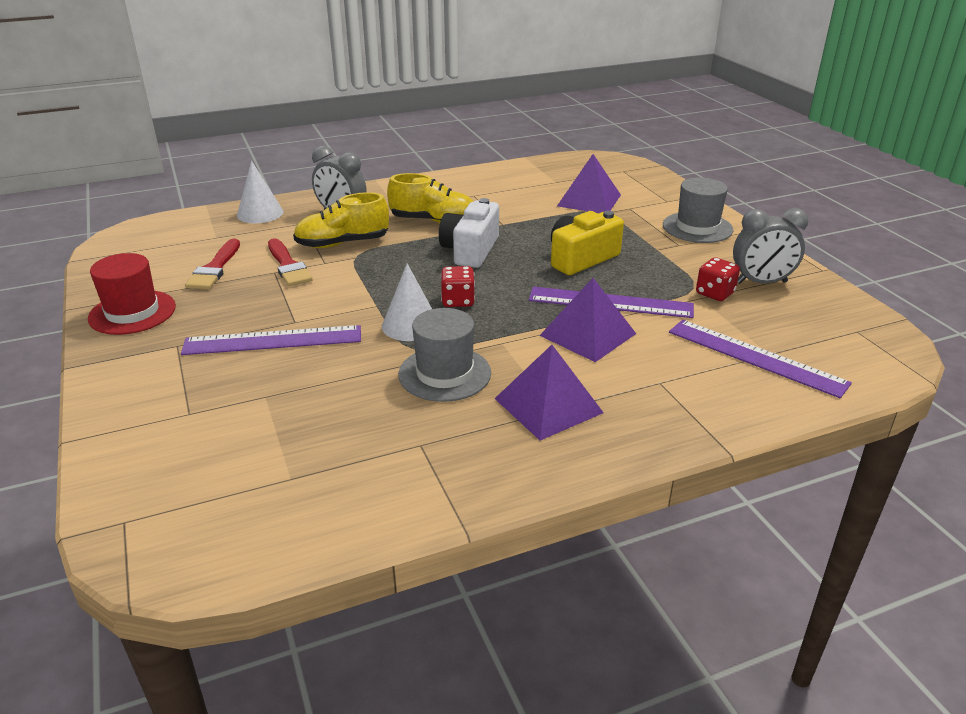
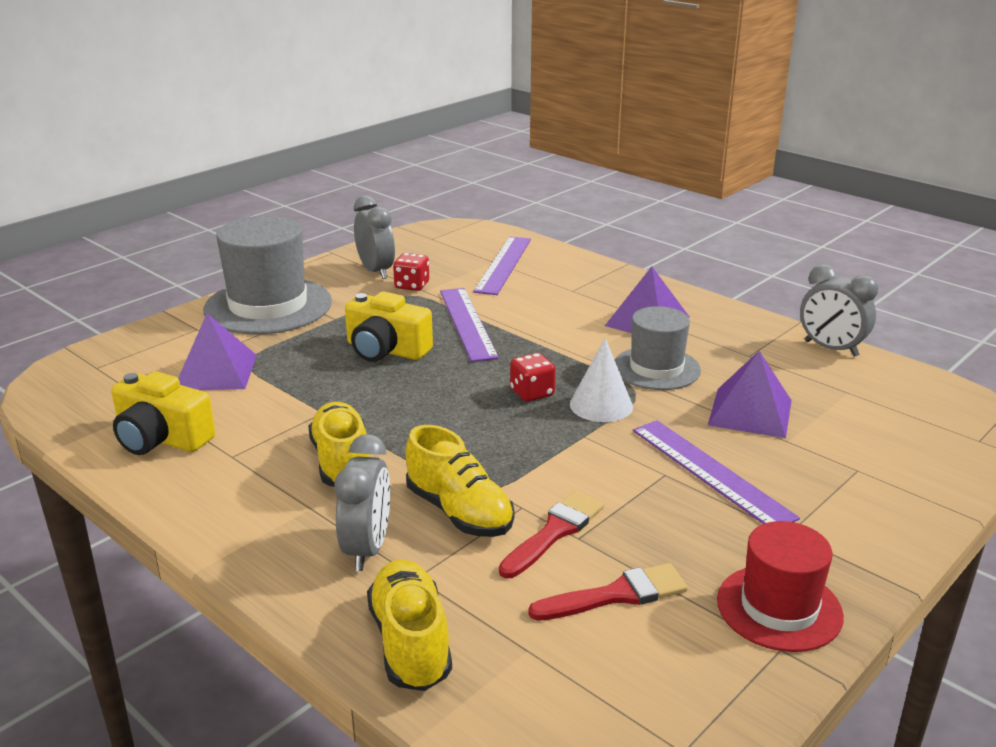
camera: 115 degrees left, 5 degrees down
white cone [237,161,284,223] -> yellow shoe [367,560,452,691]
white camera [439,198,499,268] -> none
purple pyramid [539,278,636,362] -> purple pyramid moved to [708,351,792,438]
grey hat [663,177,733,243] -> grey hat [203,216,332,335], size x1.62
none -> yellow camera [111,371,215,455]
none -> grey clock [800,264,878,357]

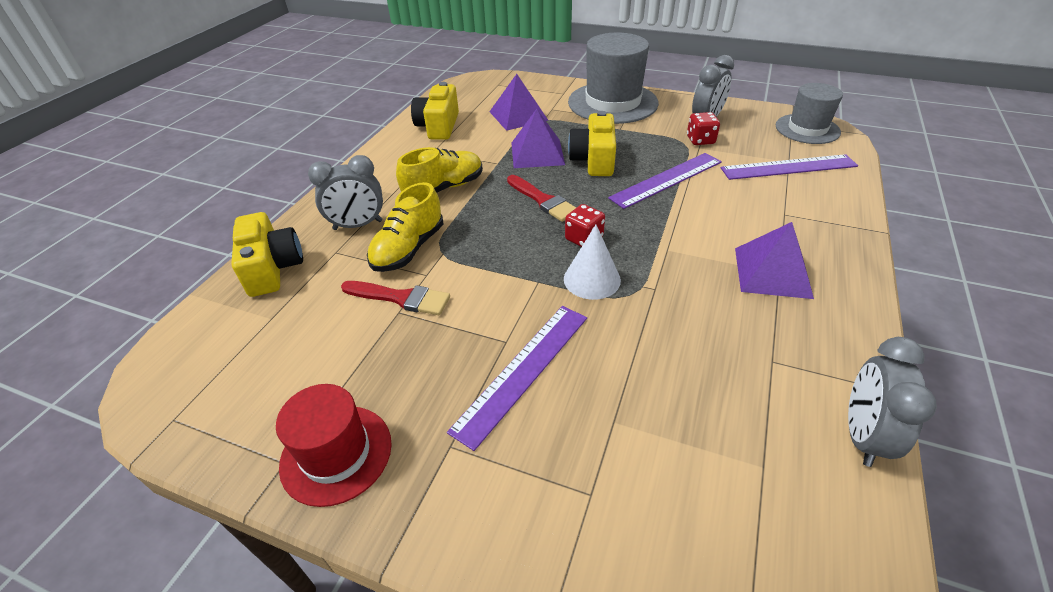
camera: 70 degrees right, 15 degrees up
yellow shoe [367,560,452,691] -> yellow camera [231,212,303,297]
red brush [528,563,688,620] -> red brush moved to [507,175,576,222]
grey hat [615,306,701,390] -> grey hat moved to [775,83,843,144]
purple pyramid [708,351,792,438] -> purple pyramid moved to [511,109,565,168]

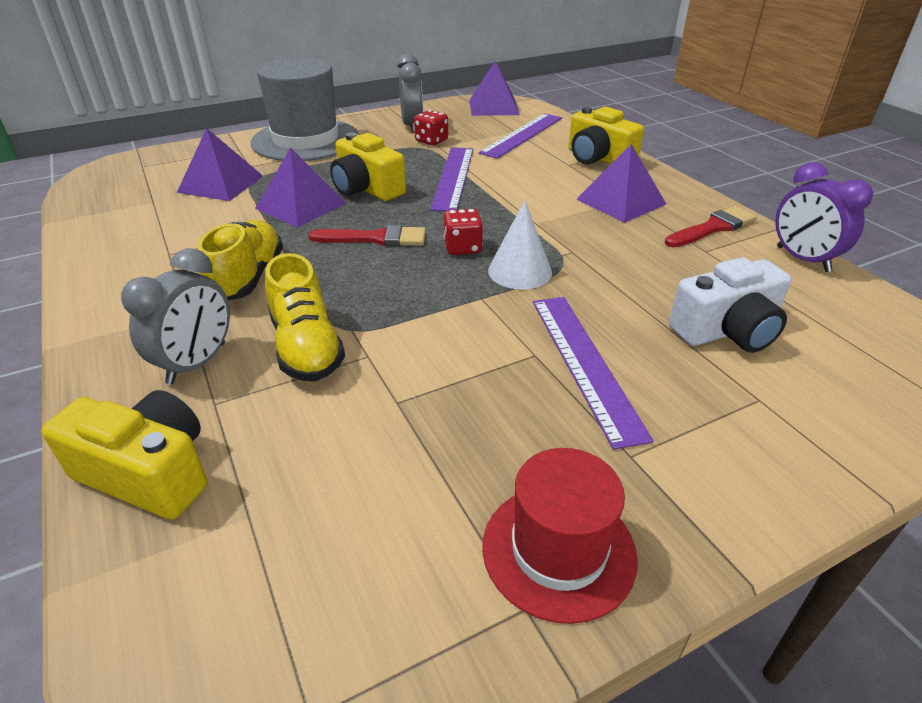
camera: 50 degrees left, 5 degrees down
red brush [341,281,450,315] -> red brush moved to [665,206,757,247]
yellow camera [411,82,459,140] -> yellow camera moved to [569,107,644,165]
grey hat [775,83,843,144] -> purple pyramid [470,60,519,116]
grey clock [848,337,937,467] -> purple clock [775,162,873,272]
none -> white camera [669,257,791,353]

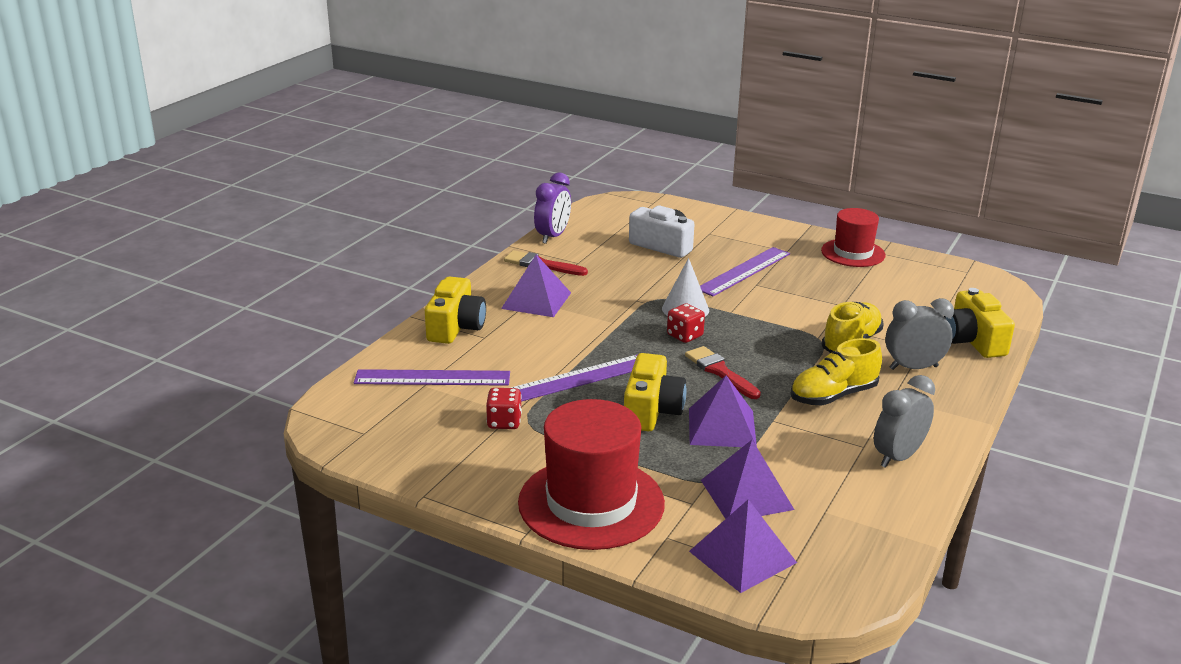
camera: 125 degrees left, 10 degrees down
grey hat [250,58,359,161] -> red hat [518,399,665,550]
grey clock [397,54,423,133] -> grey clock moved to [874,375,935,468]
purple pyramid [470,60,519,116] -> purple pyramid moved to [689,499,797,593]

